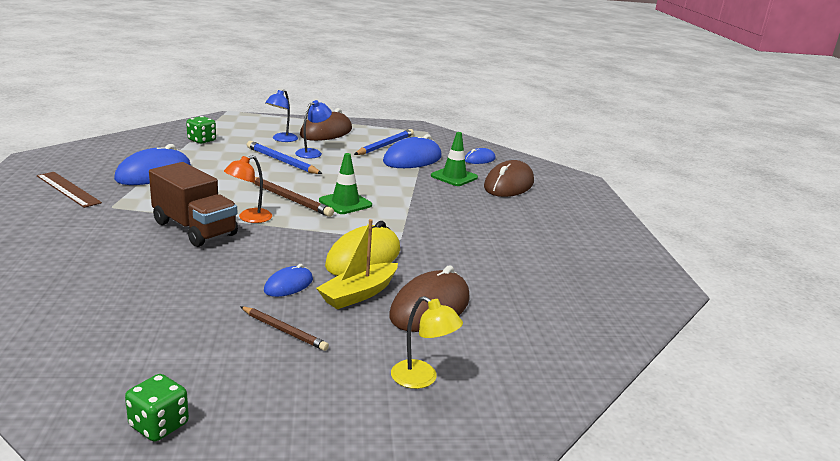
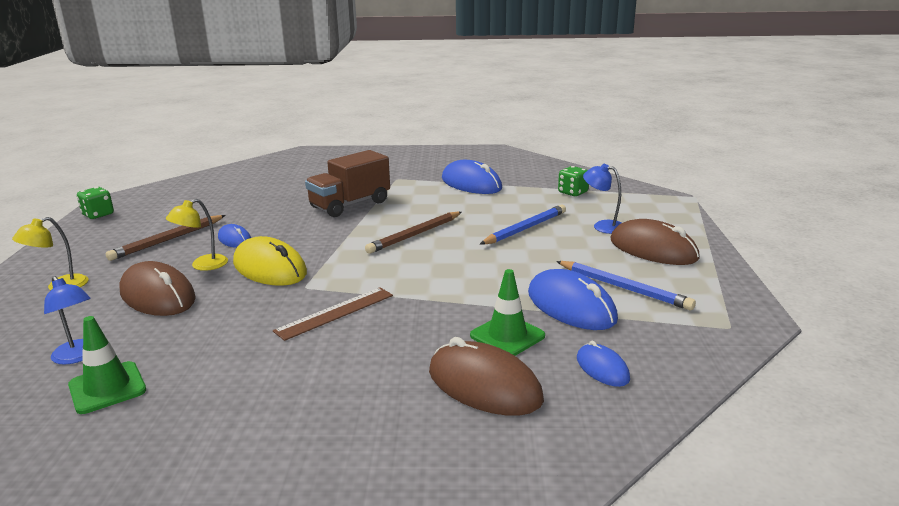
camera: 100 degrees right, 0 degrees up
brown ruler [37,172,102,208] -> brown ruler moved to [273,287,393,341]
orange lamp [224,155,272,223] -> none
brown pencil [240,306,329,351] -> brown pencil [106,215,226,261], size x1.50
blue lamp [295,100,332,159] -> blue lamp moved to [44,276,91,365]
yellow boat [316,219,398,309] -> yellow lamp [166,199,228,271]
green traffic cone [319,153,372,214] -> green traffic cone moved to [68,316,146,414]

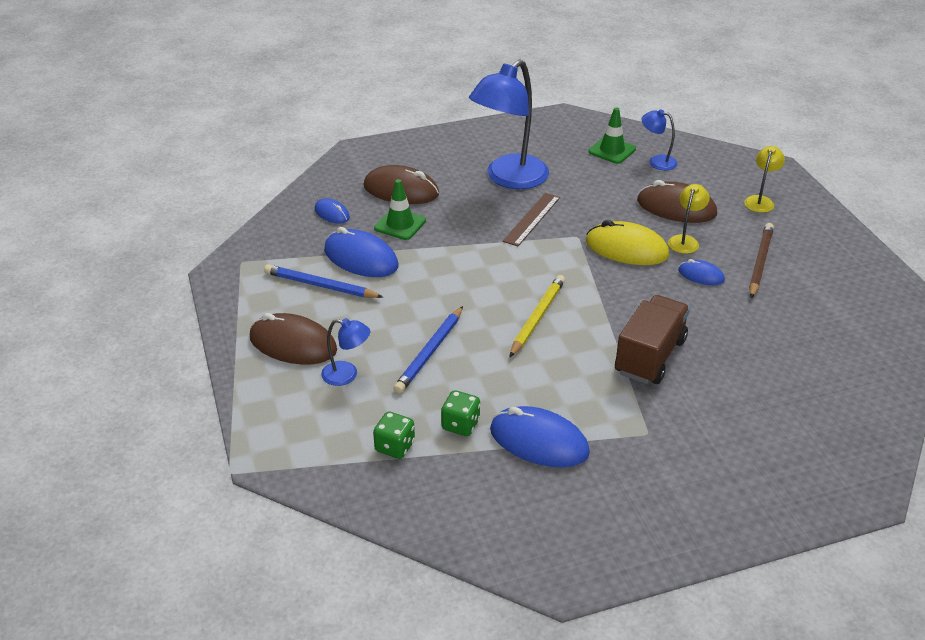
camera: 160 degrees right, 15 degrees up
green dice [77,187,114,219] -> green dice moved to [441,390,480,436]
brown pencil [365,212,462,254] -> yellow pencil [509,275,565,358]
none -> blue lamp [469,60,549,189]

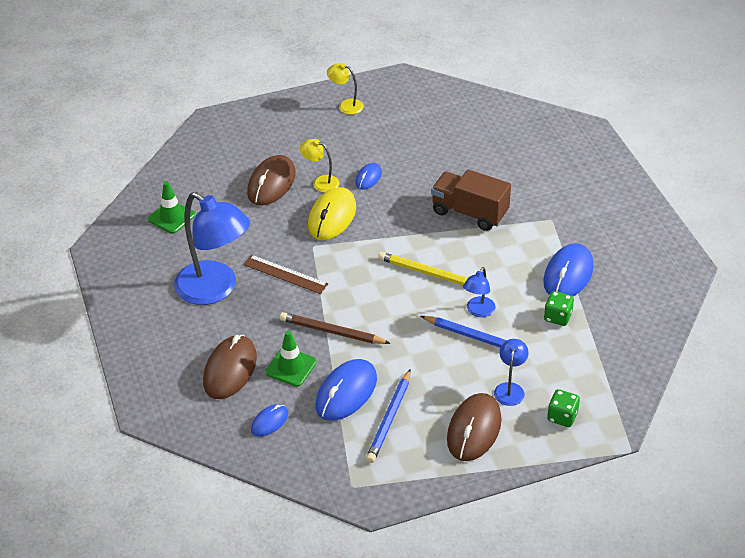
camera: 90 degrees left, 5 degrees up
green dice [373,411,415,459] -> green dice moved to [547,389,580,427]
blue lamp [641,109,677,170] -> blue lamp moved to [463,267,495,317]
yellow lamp [744,146,785,213] -> yellow lamp moved to [327,63,364,115]
brown pencil [749,223,774,298] -> brown pencil moved to [280,312,391,344]

